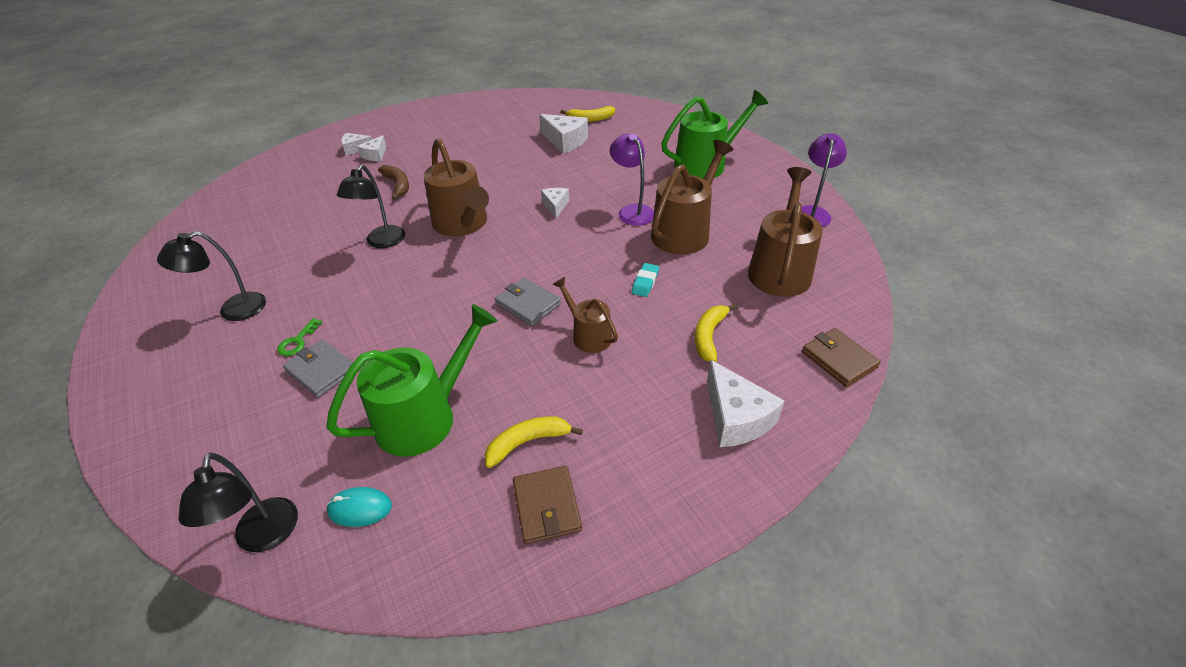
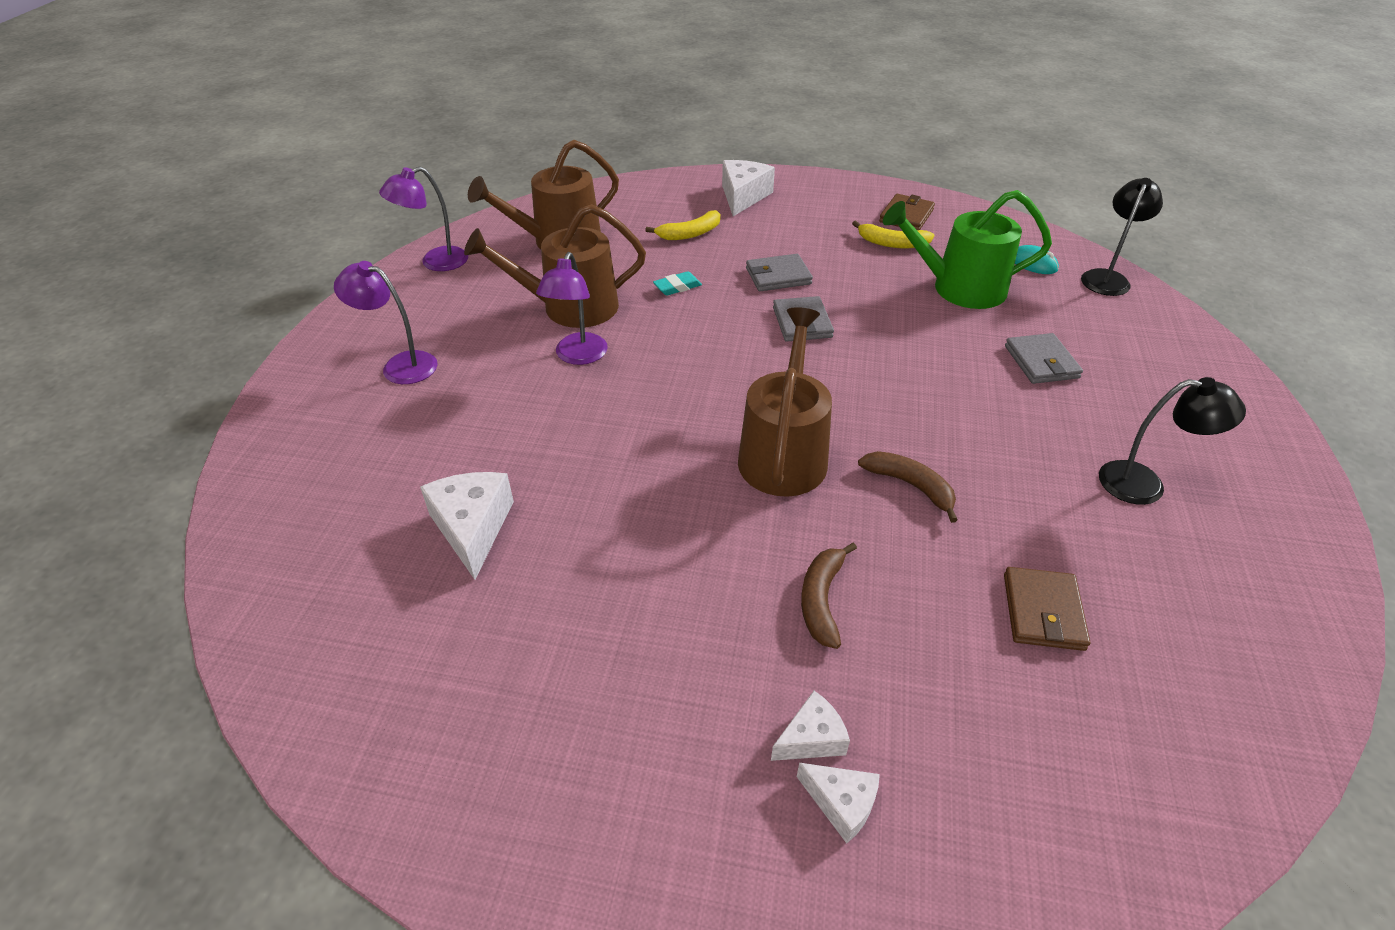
camera: 140 degrees left, 0 degrees up
green key [277,318,323,356] -> none
black lamp [337,165,405,248] -> brown banana [858,451,957,523]
white cheese [541,188,569,218] -> none
brown watering can [552,277,618,353] -> grey wallet [746,254,813,291]
yellow banana [561,106,615,122] -> none
green watering can [661,90,768,179] -> purple lamp [334,261,438,384]
brown wallet [802,328,881,387] -> brown wallet moved to [1004,567,1090,651]

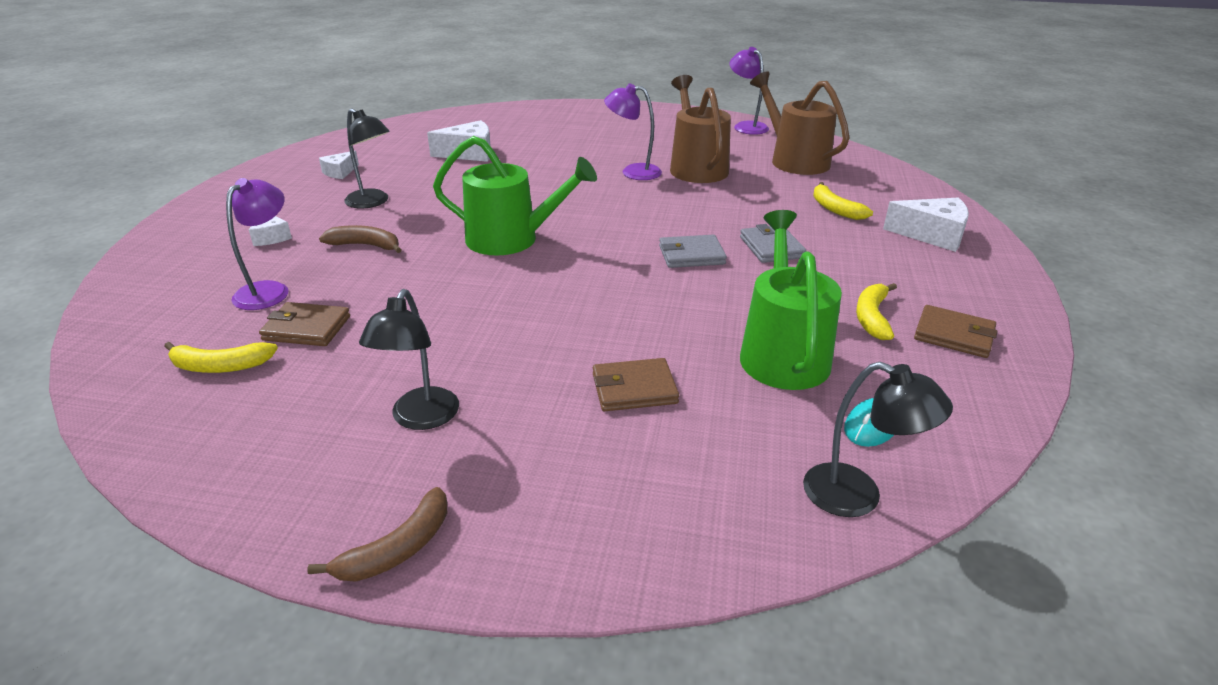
camera: 90 degrees right, 10 degrees down
purple lamp [334,261,438,384] -> purple lamp moved to [226,178,289,310]
turquoise eraser [653,271,702,295] -> none
brown watering can [738,307,832,497] -> green watering can [433,136,597,256]
white cheese [797,763,880,843] -> white cheese moved to [319,151,359,179]
brown banana [858,451,957,523] -> brown banana moved to [307,487,447,581]
grey wallet [1005,333,1083,384] -> brown wallet [593,358,679,411]
none -> yellow banana [164,342,278,373]
none -> black lamp [344,108,390,208]

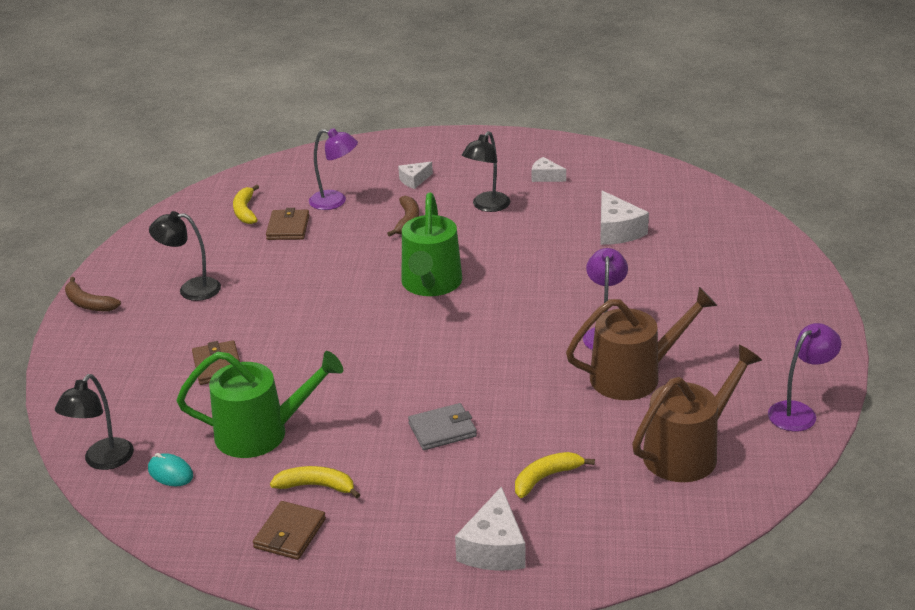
camera: 85 degrees right, 0 degrees up
grey wallet [659,235,727,268] -> none

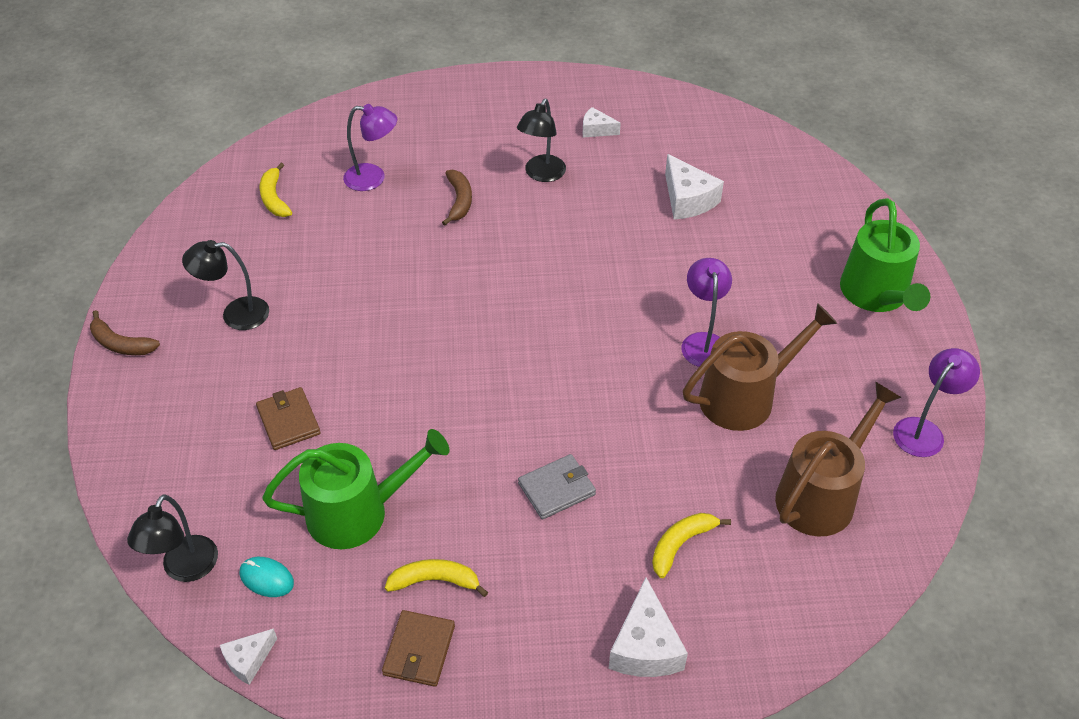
camera: 10 degrees left, 15 degrees up
brown wallet [266,208,309,240] -> none
white cheese [398,162,433,189] -> white cheese moved to [220,628,277,685]
green watering can [402,193,462,296] -> green watering can moved to [840,198,930,312]

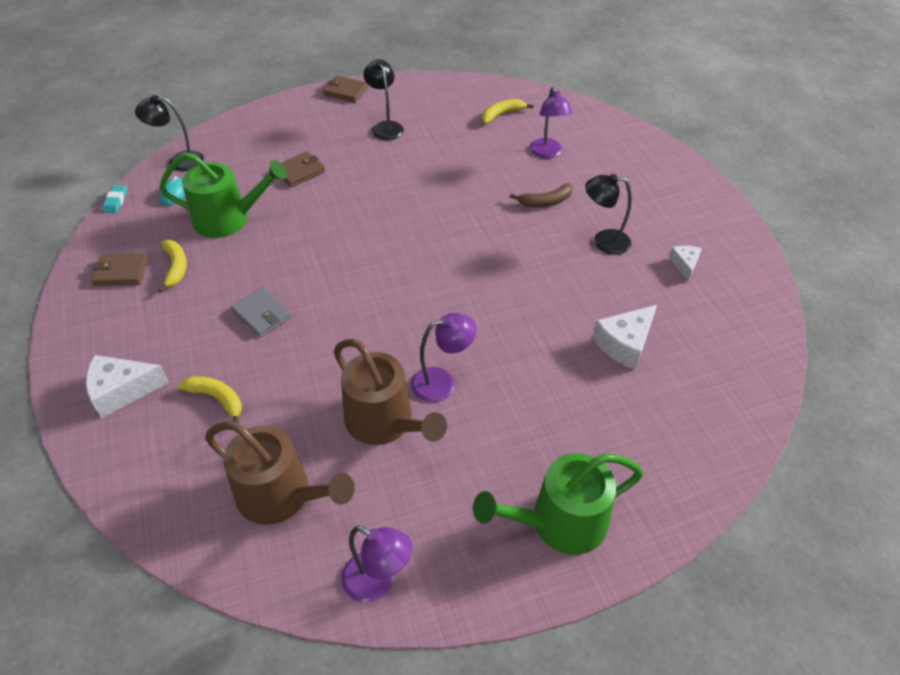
camera: 75 degrees right, 0 degrees up
brown banana [90,310,160,355] -> brown wallet [323,76,369,103]
white cheese [220,628,277,685] -> turquoise eraser [103,185,127,213]
green watering can [262,429,449,549] -> green watering can turned 60 degrees counterclockwise [159,152,287,238]

